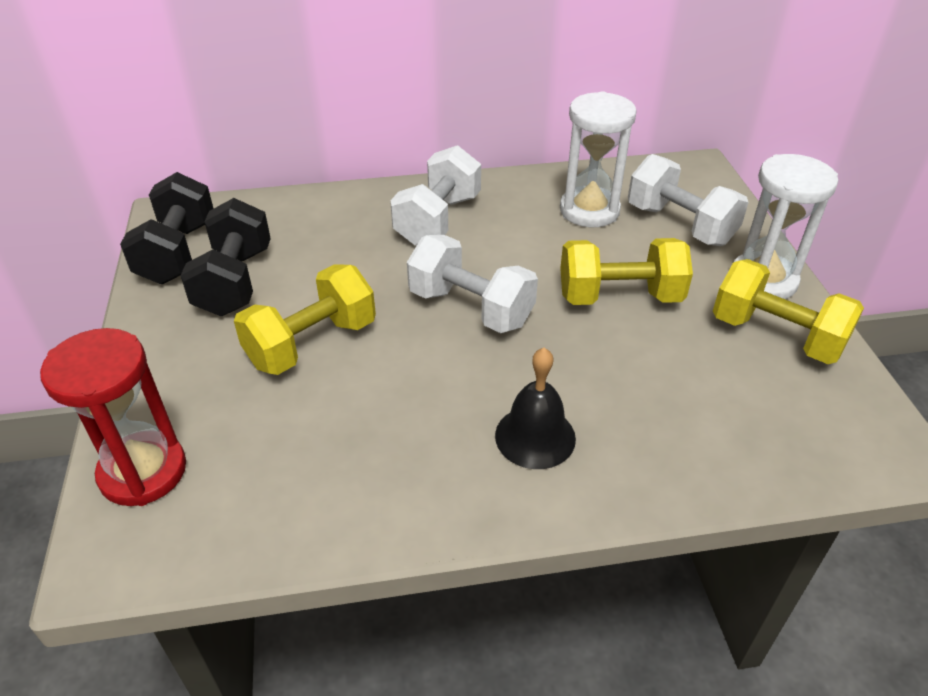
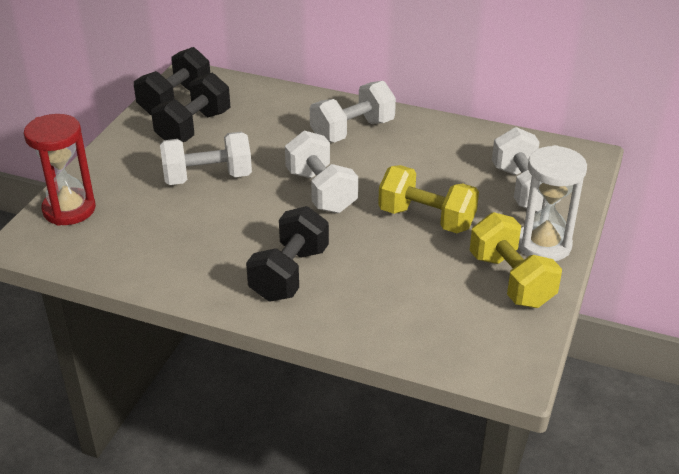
camera: 30 degrees right, 5 degrees down
yellow dumbbell [234,265,376,375] -> white dumbbell [160,132,252,185]
black bell [495,348,576,469] -> black dumbbell [246,206,329,301]
white hourglass [560,91,637,227] -> none

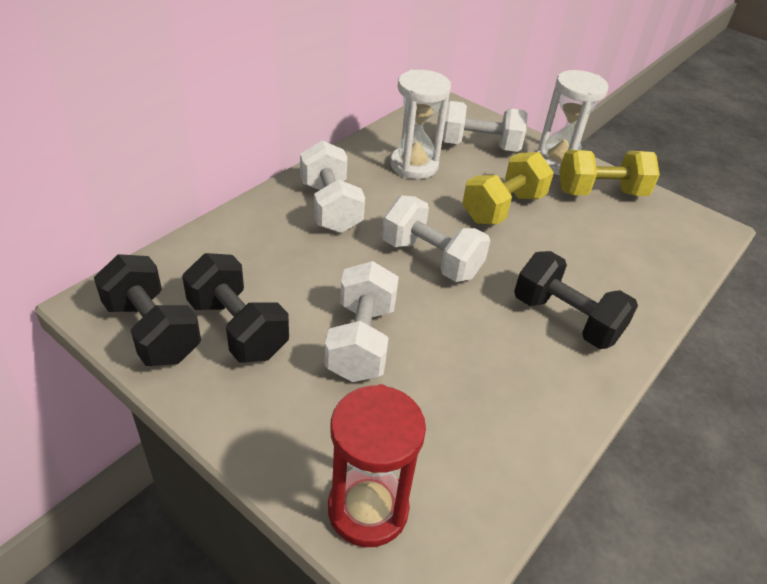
camera: 75 degrees left, 5 degrees up
white dumbbell [285,130,358,213] -> white dumbbell turned 45 degrees clockwise [382,196,490,282]
none -> white hourglass [390,70,451,179]

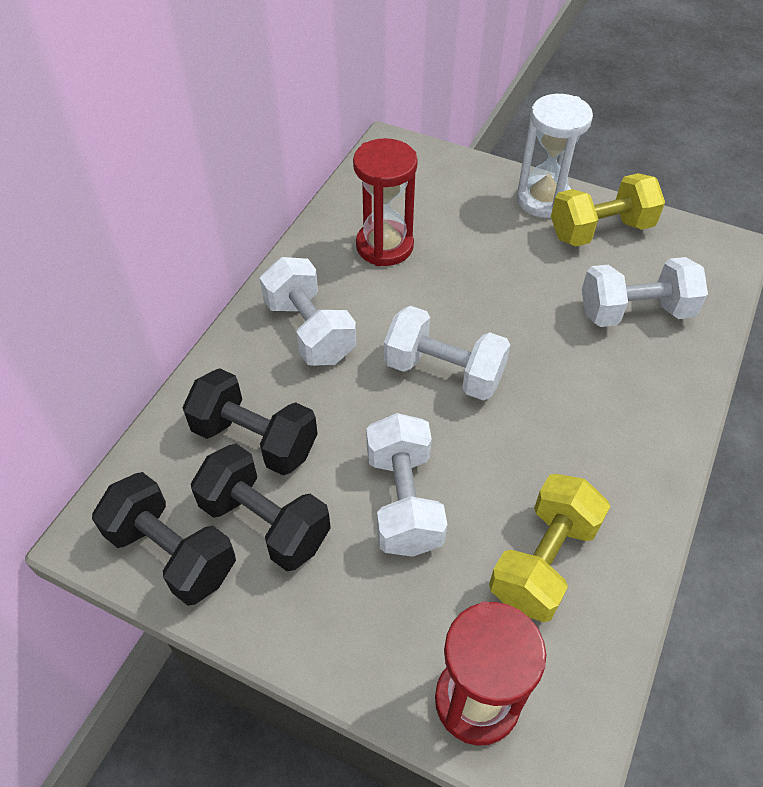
camera: 10 degrees left, 10 degrees up
white hourglass [390,70,451,179] -> red hourglass [353,138,418,266]
white dumbbell [442,101,528,152] -> white dumbbell moved to [582,257,708,327]
yellow dumbbell [462,152,554,225] -> yellow dumbbell moved to [489,474,610,622]
black dumbbell [514,251,638,349] -> black dumbbell moved to [182,368,318,475]

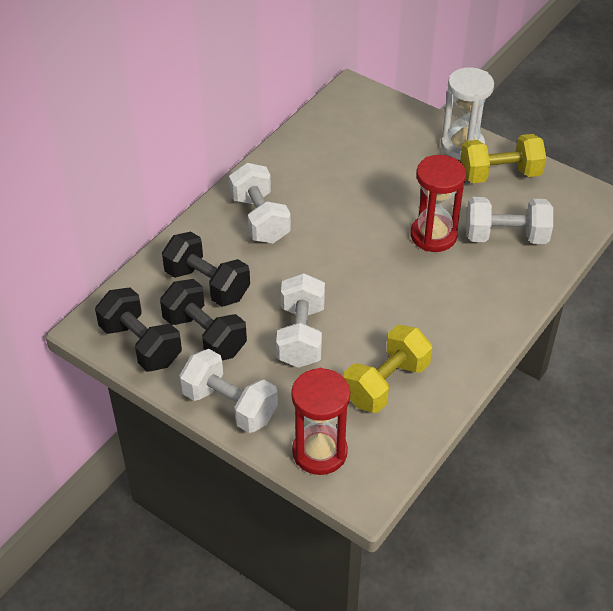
camera: 10 degrees right, 5 degrees down
red hourglass [353,138,418,266] -> red hourglass moved to [411,155,466,252]
white dumbbell [384,306,510,401] -> white dumbbell moved to [179,349,278,433]

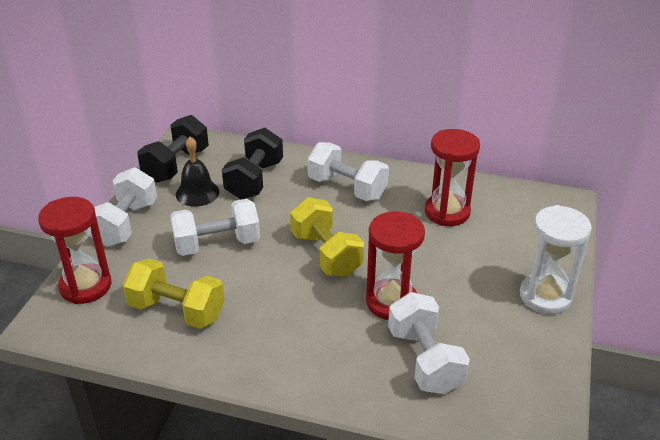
camera: 70 degrees right, 10 degrees down
black dumbbell [160,279,247,361] -> black bell [176,137,219,207]
white dumbbell [229,163,291,243] -> white dumbbell turned 75 degrees clockwise [307,142,389,201]
yellow dumbbell [460,134,546,183] -> yellow dumbbell moved to [290,197,364,277]
none -> red hourglass [425,129,480,226]

